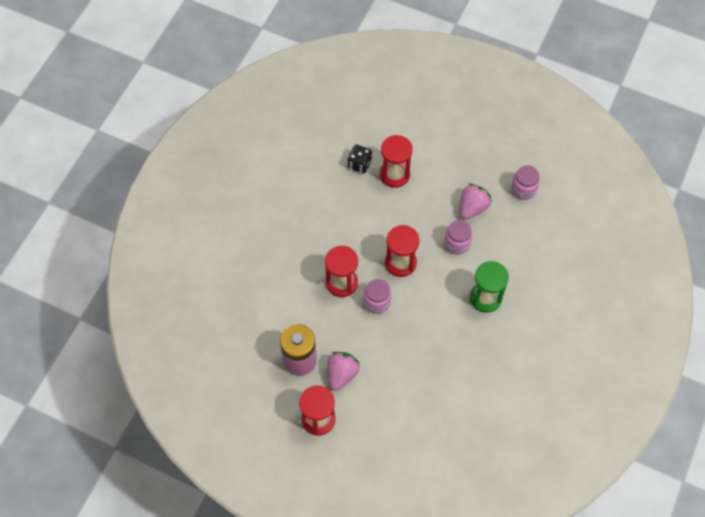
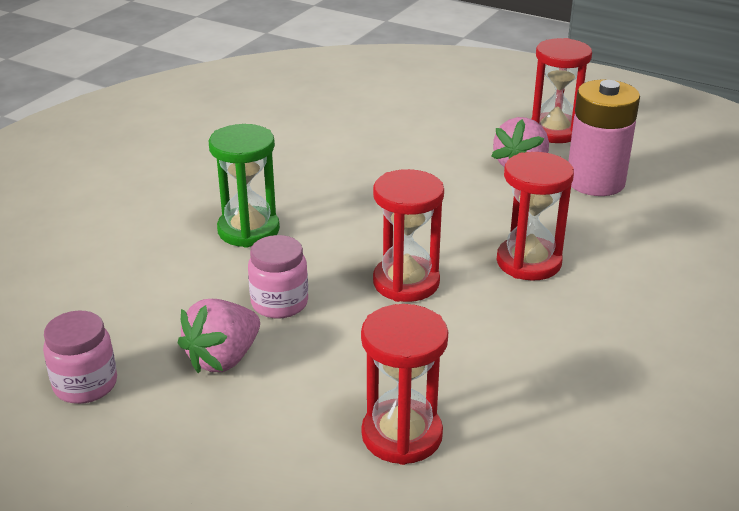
camera: 175 degrees left, 30 degrees down
black dice [348,145,372,174] -> none
pink jar [364,279,391,314] -> none

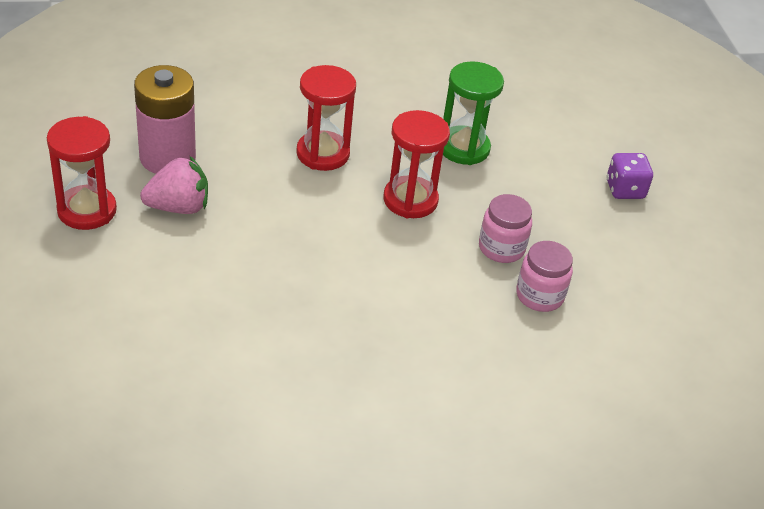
camera: 135 degrees left, 10 degrees up
pink jar [43,311,117,404] -> pink jar moved to [516,241,573,312]
pink strawberry [178,299,260,373] -> none
green hourglass [209,124,280,248] -> green hourglass moved to [443,61,504,165]
red hourglass [361,304,448,465] -> none
none -> purple dice [606,153,653,199]

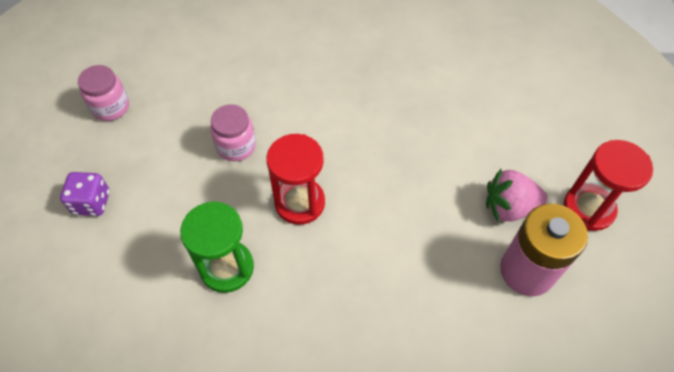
camera: 165 degrees left, 15 degrees up
red hourglass [296,65,356,171] -> none
pink jar [516,241,573,312] -> pink jar moved to [78,65,129,121]

